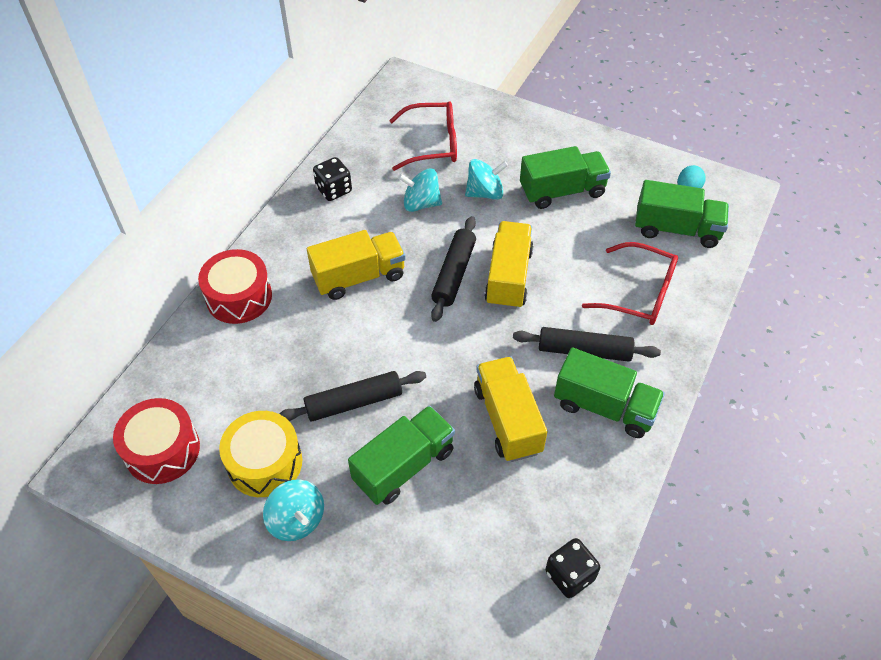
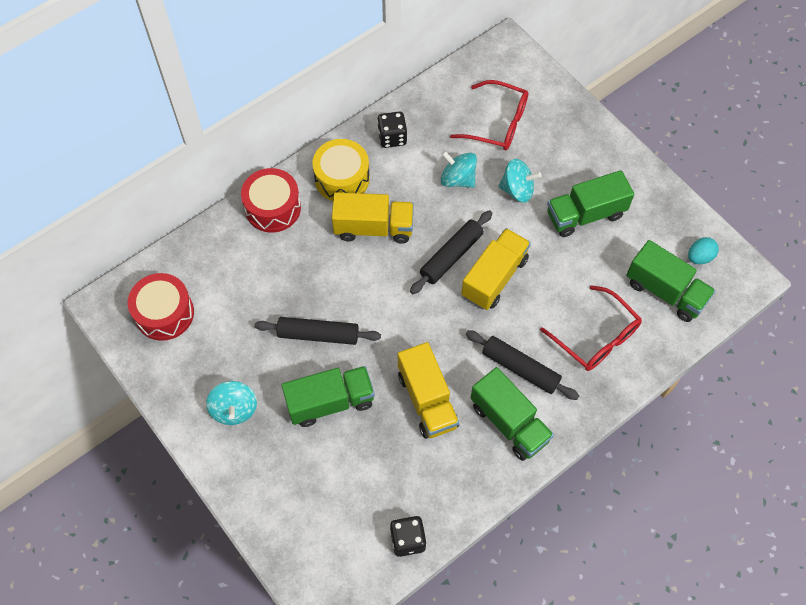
camera: 25 degrees right, 10 degrees up
yellow drum [219,411,302,497] -> yellow drum moved to [312,139,370,201]
yellow truck [474,357,548,462] -> yellow truck turned 150 degrees clockwise [398,342,459,439]
green truck [520,146,611,209] -> green truck turned 150 degrees clockwise [547,170,634,237]

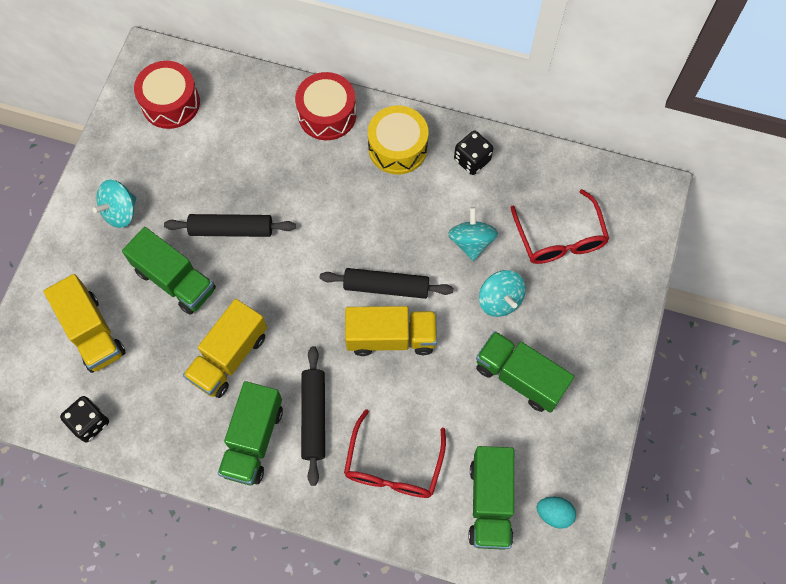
camera: 55 degrees right, 5 degrees up
black rolling pin [254,317,381,345] -> black rolling pin turned 60 degrees counterclockwise [164,214,296,237]
yellow truck [332,192,414,244] -> yellow truck moved to [44,274,126,373]

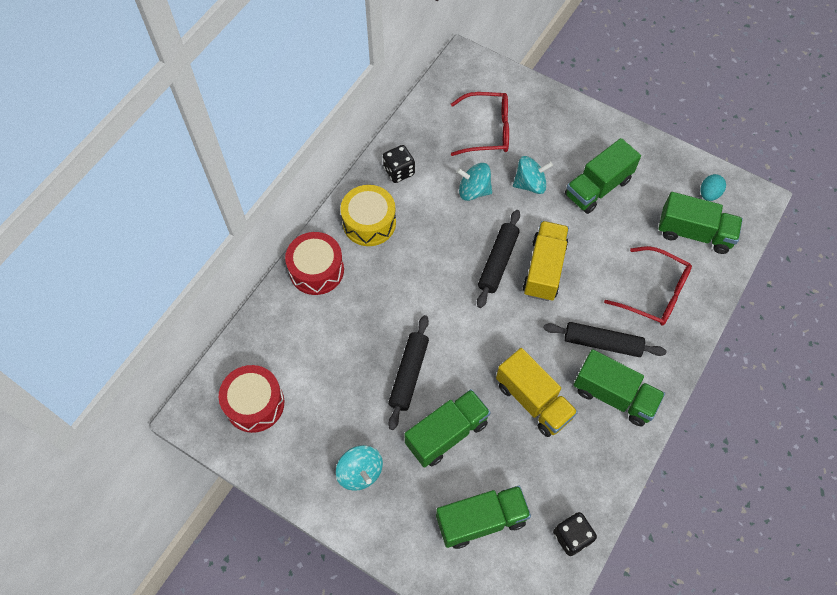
camera: 75 degrees left, 5 degrees down
yellow truck [44,274,126,373] -> green truck [436,486,531,549]

